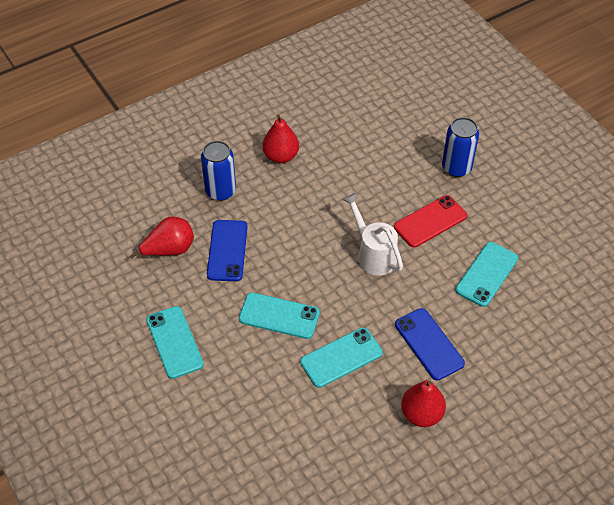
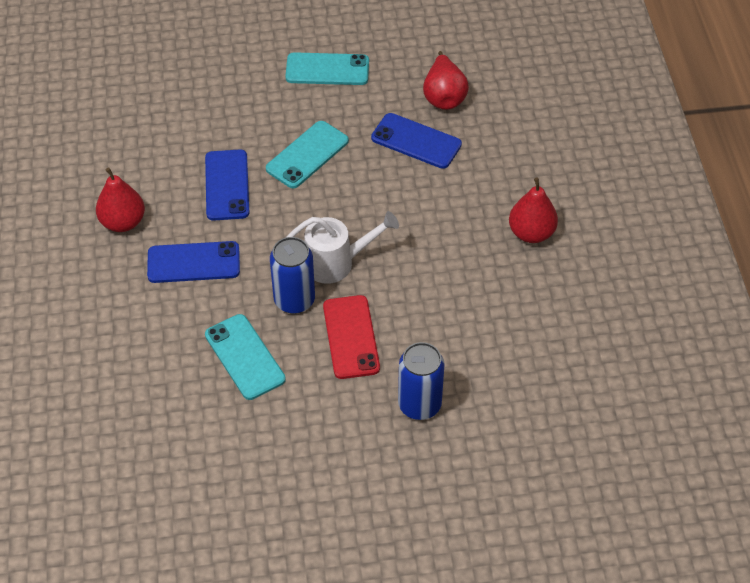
camera: 115 degrees right, 0 degrees up
blue can [201,141,236,201] -> blue can moved to [270,237,315,314]
turquoise phone [300,327,383,388] -> blue phone [205,149,249,221]

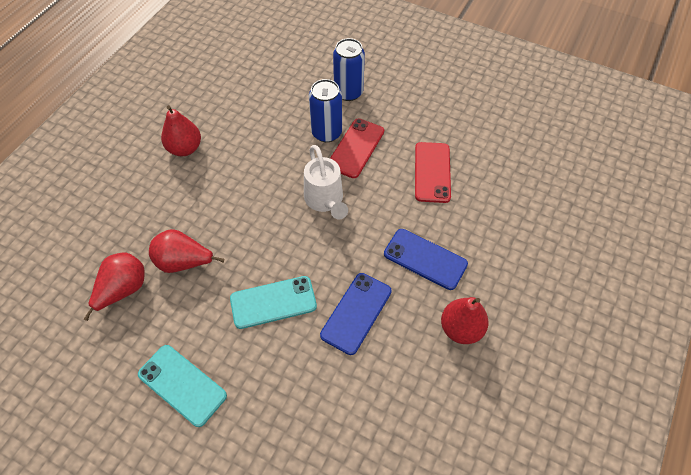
camera: 145 degrees left, 5 degrees up
turquoise phone [205,314,286,400] -> red phone [415,142,451,203]
blue can [270,237,315,314] -> blue can moved to [309,79,342,142]
white watering can [287,211,399,284] -> white watering can turned 135 degrees counterclockwise [304,145,348,220]
blue phone [371,113,462,169] -> red pear [149,229,224,273]

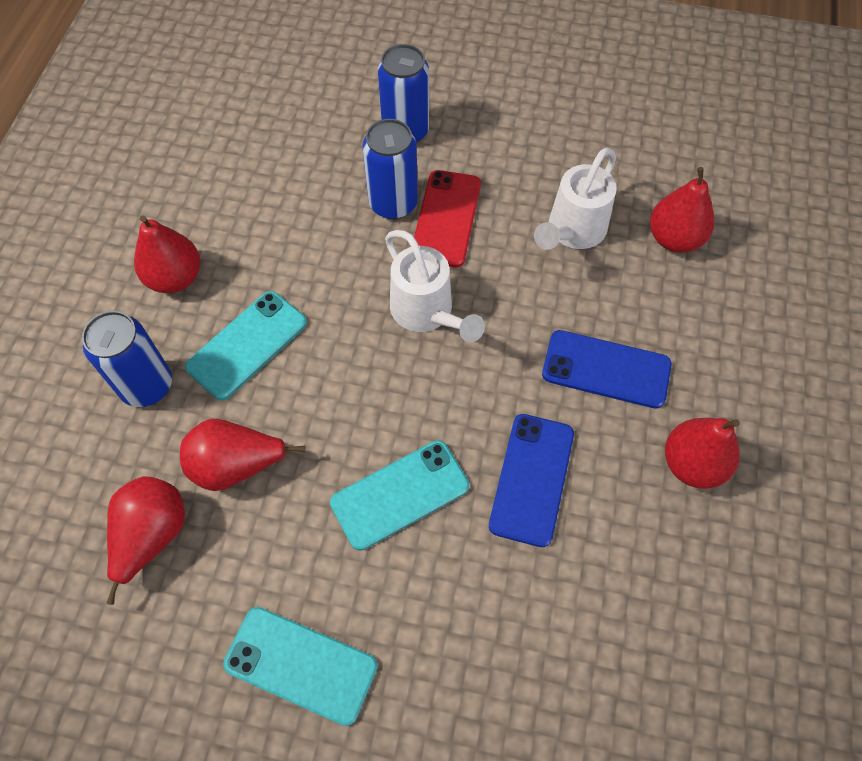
camera: 15 degrees left, 5 degrees up
red phone [415,142,451,203] -> white watering can [534,148,617,250]
none -> blue can [82,311,172,407]
none -> turquoise phone [185,291,307,400]
none -> red pear [650,167,714,253]

